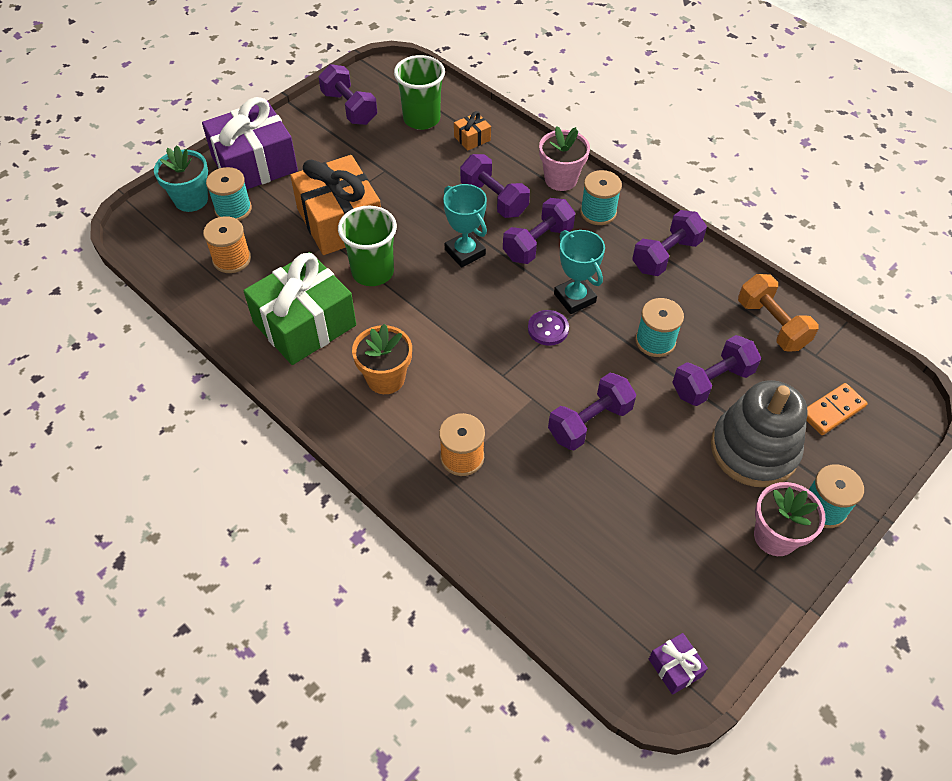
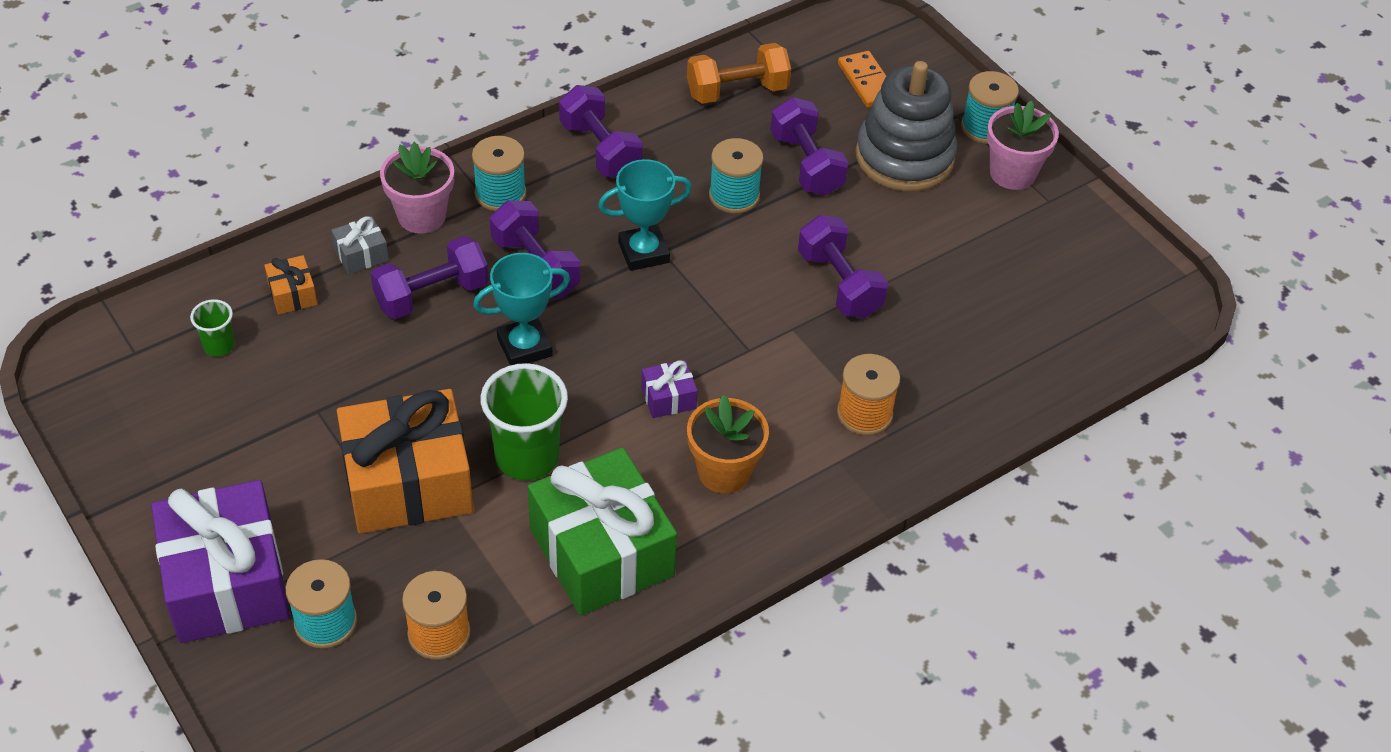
camera: 80 degrees left, 5 degrees down
turquoise flower pot [154,145,208,212] -> none
purple dumbbell [319,64,377,125] -> none
green cup [394,55,445,130] -> green cup [190,299,235,356], size x0.51
purple button [528,310,569,346] -> none
purple gift [649,633,708,695] -> purple gift moved to [641,360,698,418]
none -> grey gift [331,216,389,274]

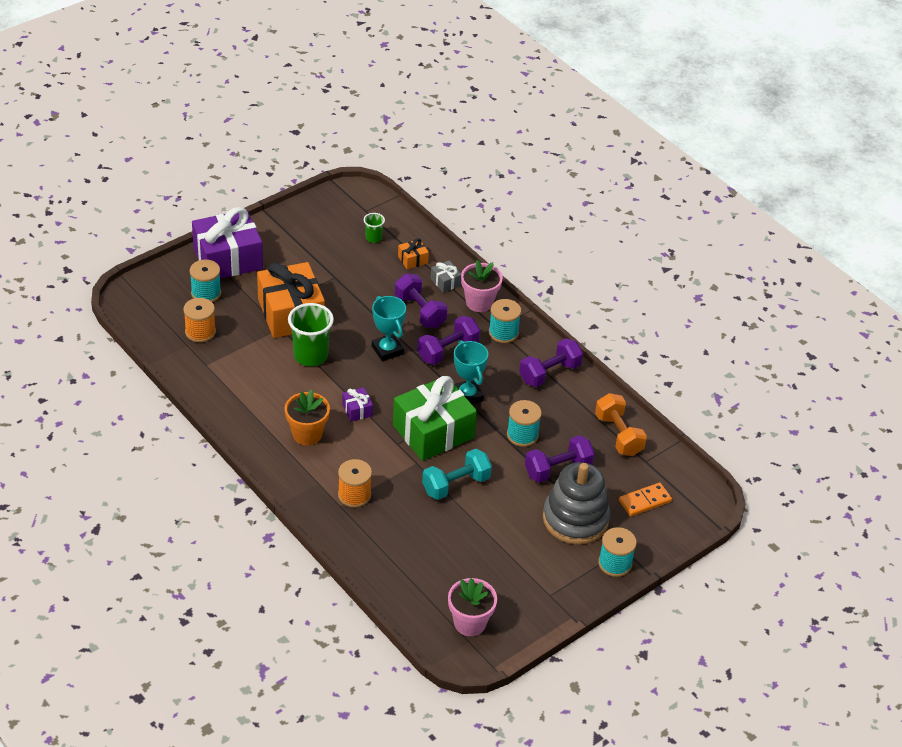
camera: 85 degrees right, 5 degrees down
green gift [528,447,677,616] -> green gift moved to [393,376,477,461]
purple dumbbell [798,215,888,318] -> turquoise dumbbell [422,449,492,500]
pink flower pot [987,101,1059,190] -> pink flower pot moved to [448,578,497,636]

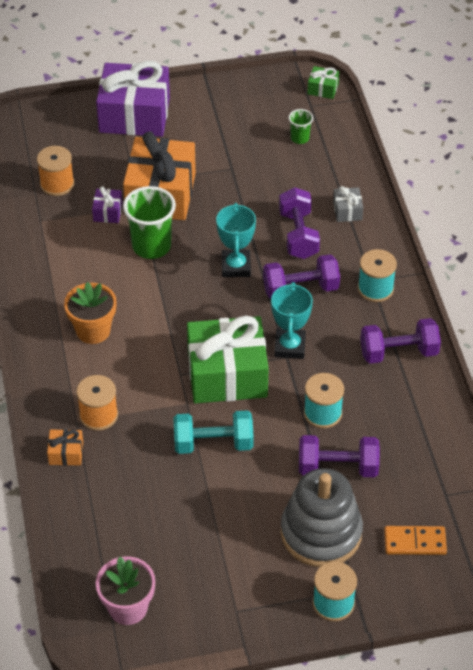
camera: 30 degrees right, 5 degrees up
turquoise spool [190,259,221,302] -> none
purple gift [342,387,373,422] -> purple gift moved to [92,186,122,223]
orange gift [398,238,429,269] -> orange gift moved to [47,429,83,466]
pink flower pot [461,260,503,312] -> none
orange dumbbell [595,393,647,456] -> none
none -> green gift [307,66,339,99]

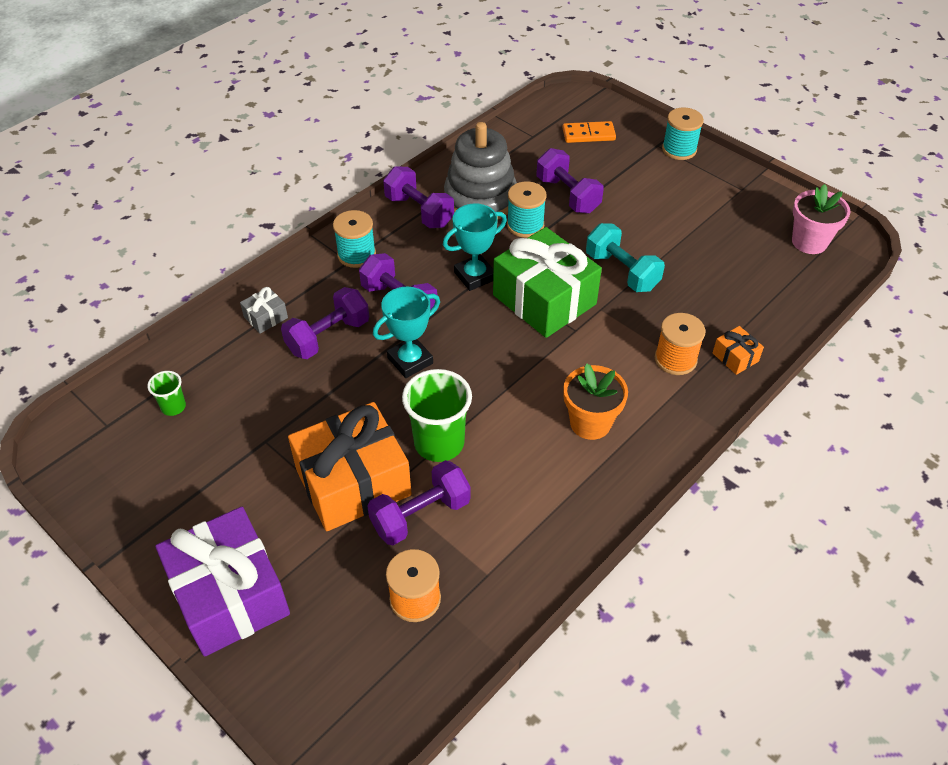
camera: 125 degrees left, 0 degrees up
purple gift [92,186,122,223] -> purple dumbbell [367,460,471,545]
grey stacking toy [281,468,363,567] -> grey stacking toy moved to [444,122,517,219]
green gift [307,66,339,99] -> none
orange domino [384,526,447,555] -> orange domino turned 60 degrees counterclockwise [562,121,616,143]

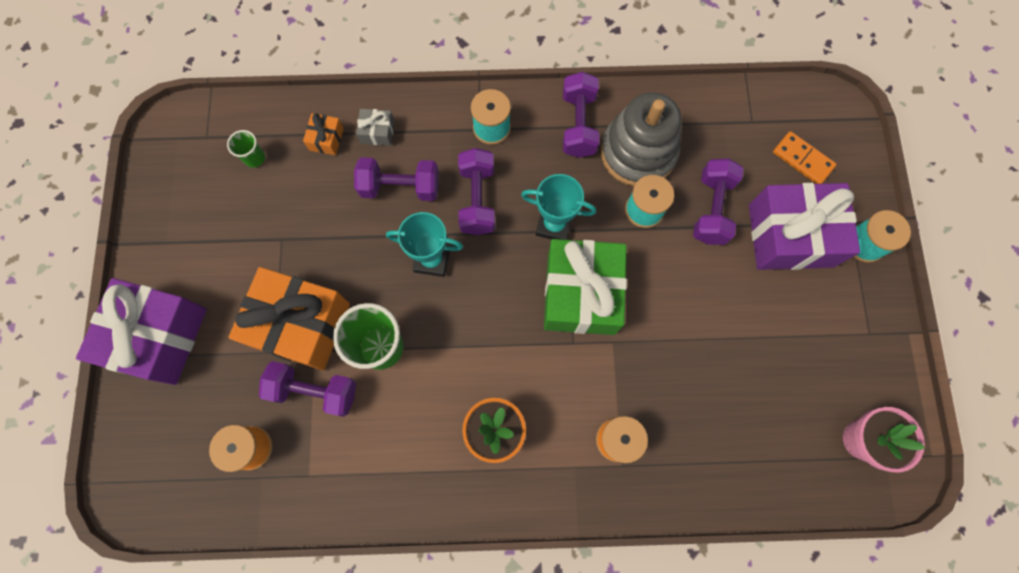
camera: 45 degrees right, 25 degrees up
turquoise dumbbell [586,223,665,292] -> none
orange gift [713,326,764,375] -> orange gift moved to [303,113,344,155]
none -> purple gift [749,183,860,270]

